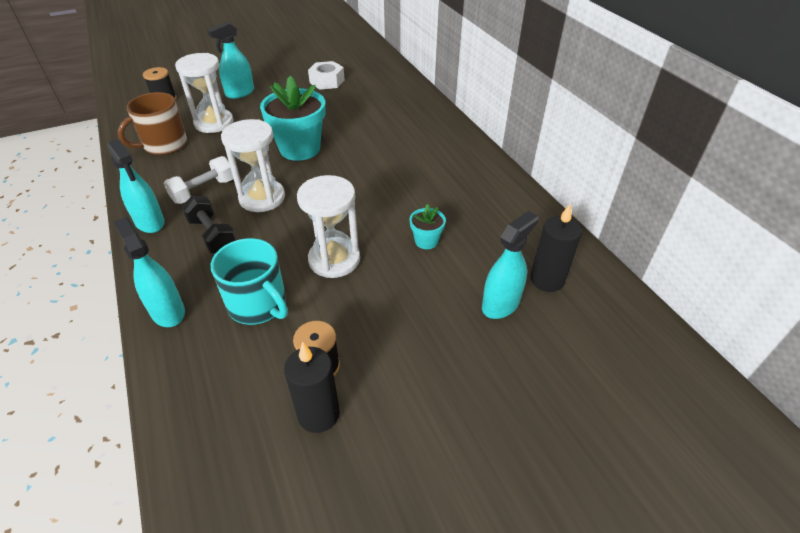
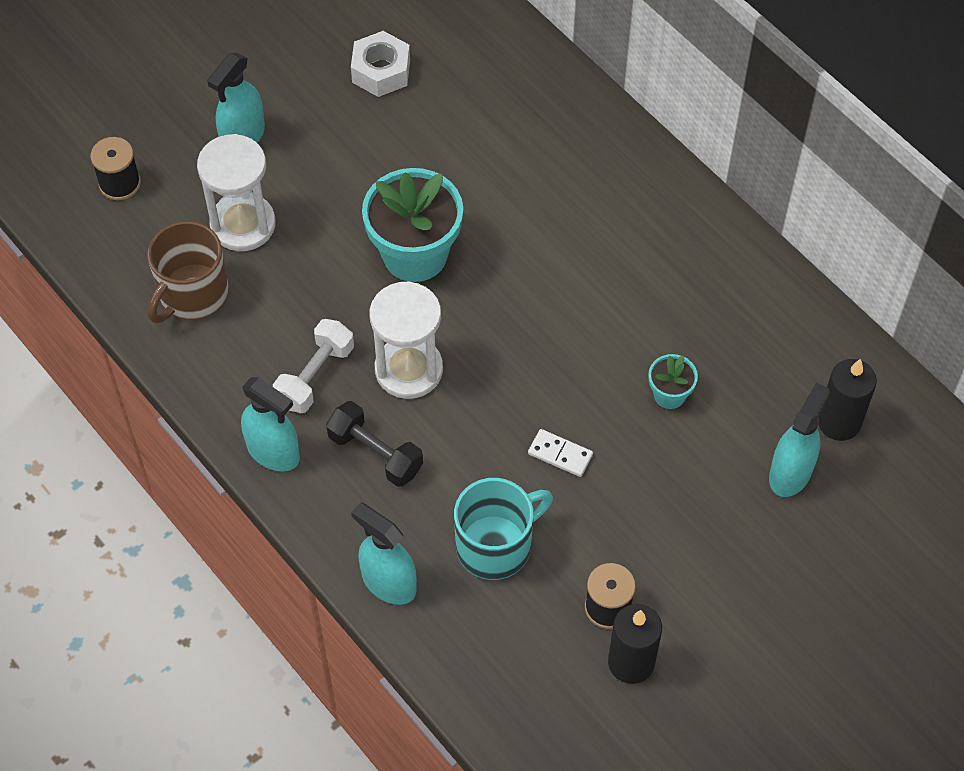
camera: 15 degrees left, 15 degrees up
turquoise mug [211,238,288,325] -> turquoise mug turned 60 degrees counterclockwise [454,478,553,580]
white hourglass [297,175,360,278] -> white domino [528,429,593,477]

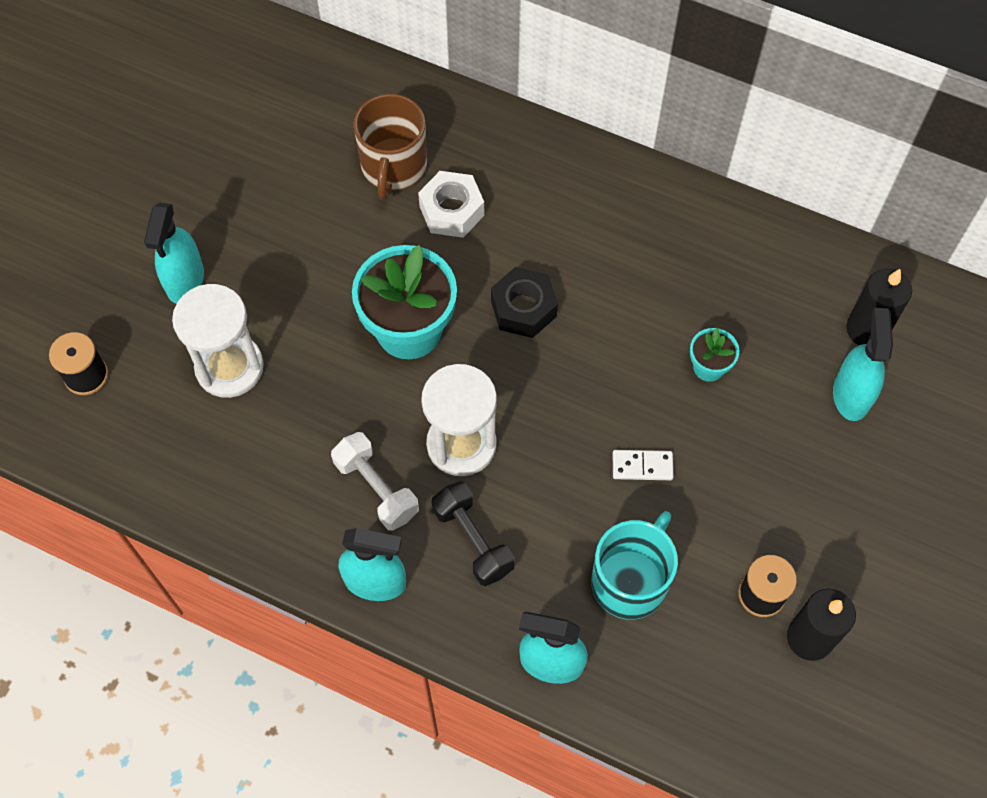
camera: 25 degrees left, 5 degrees up
brown mug [147,221,229,323] -> brown mug moved to [354,94,427,200]
white dumbbell [273,319,354,413] -> white dumbbell turned 45 degrees counterclockwise [331,432,419,531]
black dumbbell [326,401,423,487] -> black dumbbell turned 45 degrees clockwise [431,481,515,586]
white nut [351,31,410,97] -> white nut moved to [418,171,484,238]
none -> black nut [491,267,558,338]

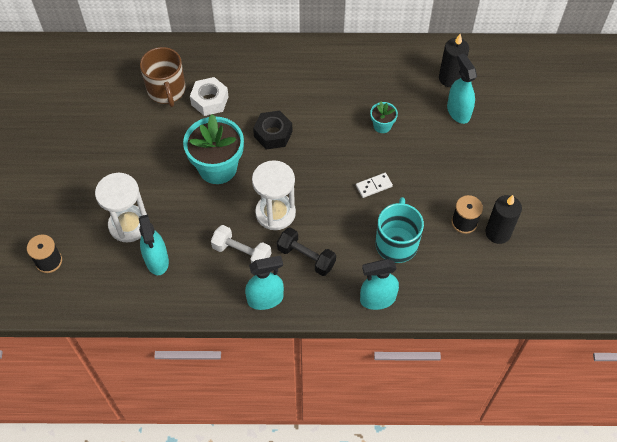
camera: 25 degrees left, 5 degrees down
turquoise spray bottle [144,202,204,304] -> turquoise spray bottle moved to [139,214,169,275]

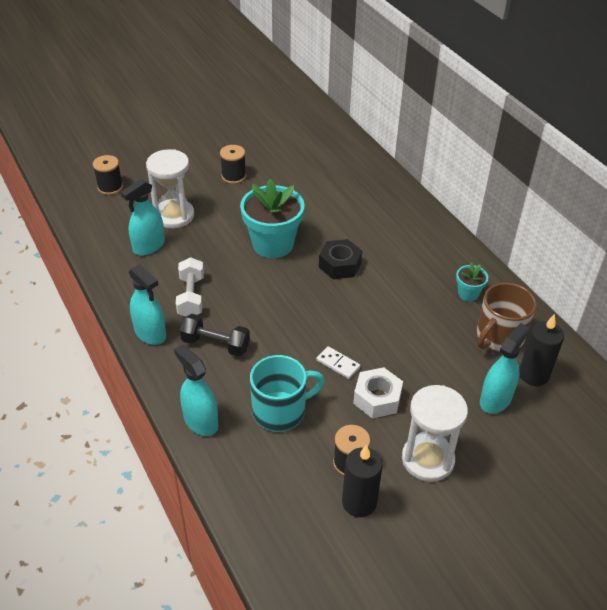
camera: 60 degrees right, 15 degrees down
brown mug [140,47,186,107] -> brown mug moved to [476,283,536,352]
white nut [190,77,229,116] -> white nut moved to [353,367,403,418]
white hourglass [252,160,296,230] -> white hourglass moved to [402,385,468,482]
black dumbbell [277,227,336,276] -> black dumbbell turned 75 degrees counterclockwise [180,314,250,357]
turquoise flower pot [370,101,398,133] -> turquoise flower pot moved to [456,262,488,301]
none -> black spool [220,145,246,184]

